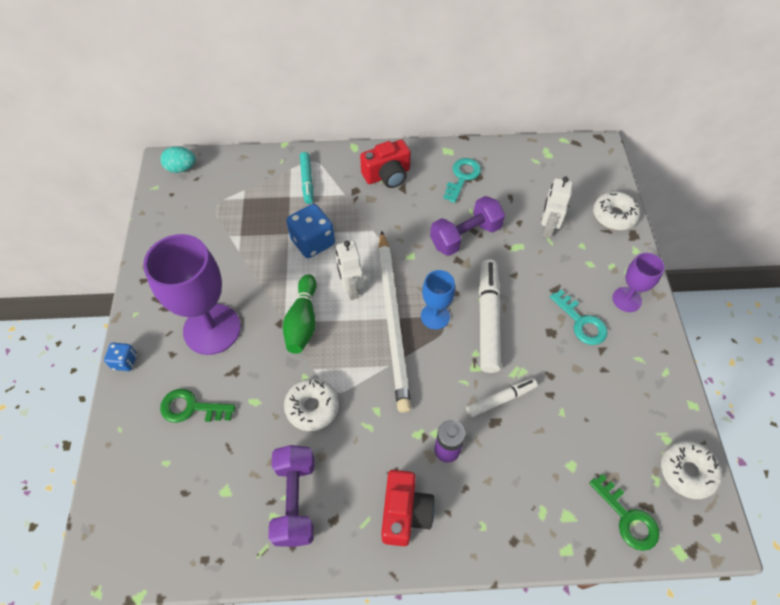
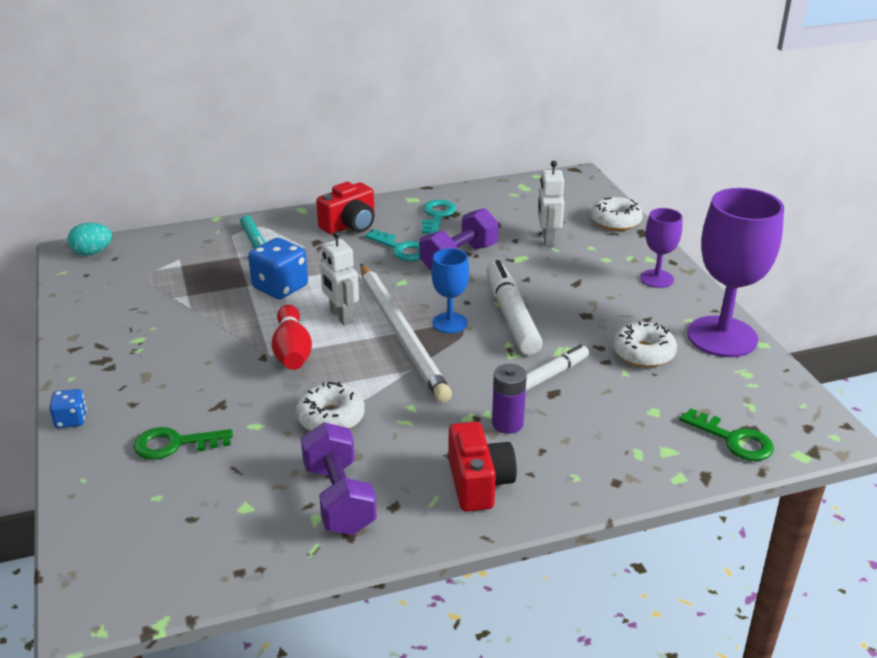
camera: 15 degrees left, 25 degrees down
purple goblet [143,234,241,355] -> purple goblet moved to [687,188,784,357]
green bowling pin [283,274,317,354] -> red bowling pin [272,305,312,370]
turquoise key [550,290,608,345] -> turquoise key moved to [365,229,420,261]
white donut [661,441,722,499] -> white donut moved to [613,321,677,367]

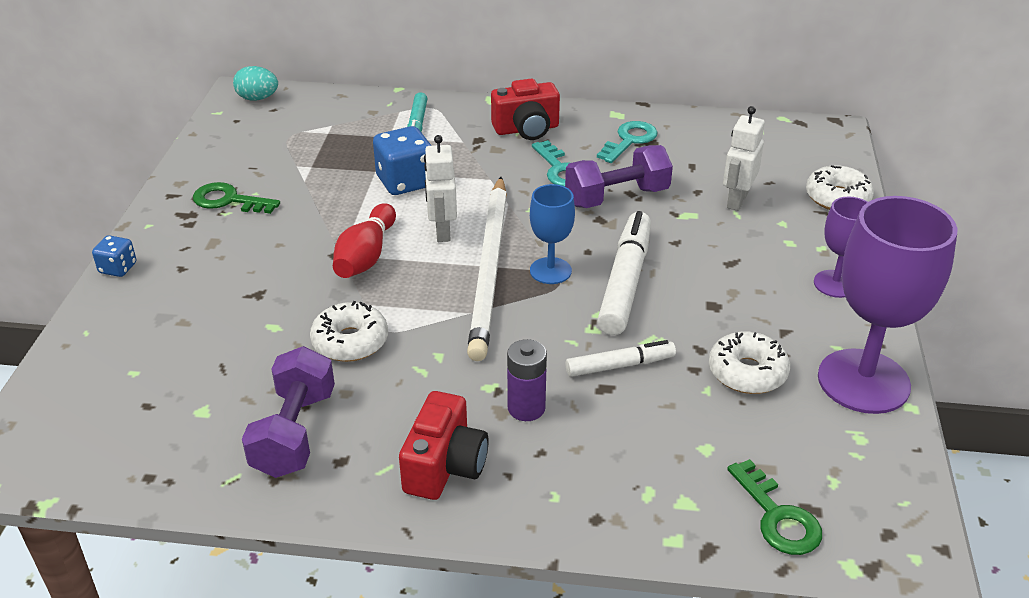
camera: 25 degrees right, 5 degrees up
green key [133,427,233,460] -> green key moved to [193,182,280,214]

